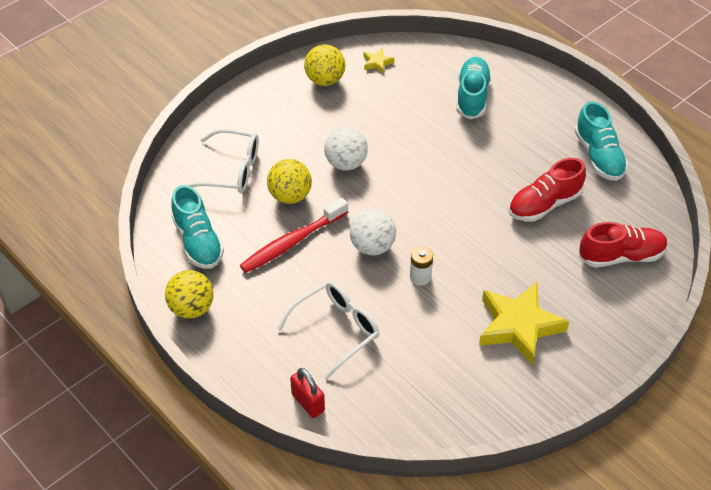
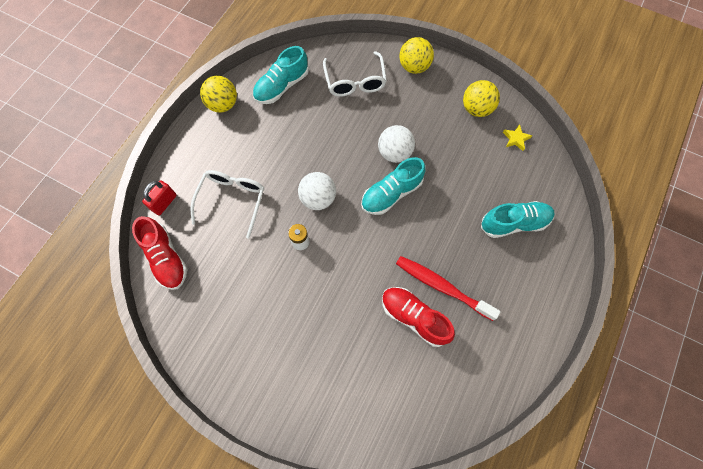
camera: 70 degrees right, 20 degrees up
red toothbrush [240,198,348,273] -> red toothbrush moved to [396,256,501,321]
yellow ball [267,159,312,204] -> yellow ball moved to [399,37,434,74]
white glasses [277,281,379,379] -> white glasses turned 105 degrees counterclockwise [190,170,264,239]
yellow star [479,282,569,366] -> none
turquoise shoe [575,101,628,181] -> turquoise shoe moved to [361,157,425,215]
red shoe [579,222,668,267] -> red shoe moved to [132,216,187,290]

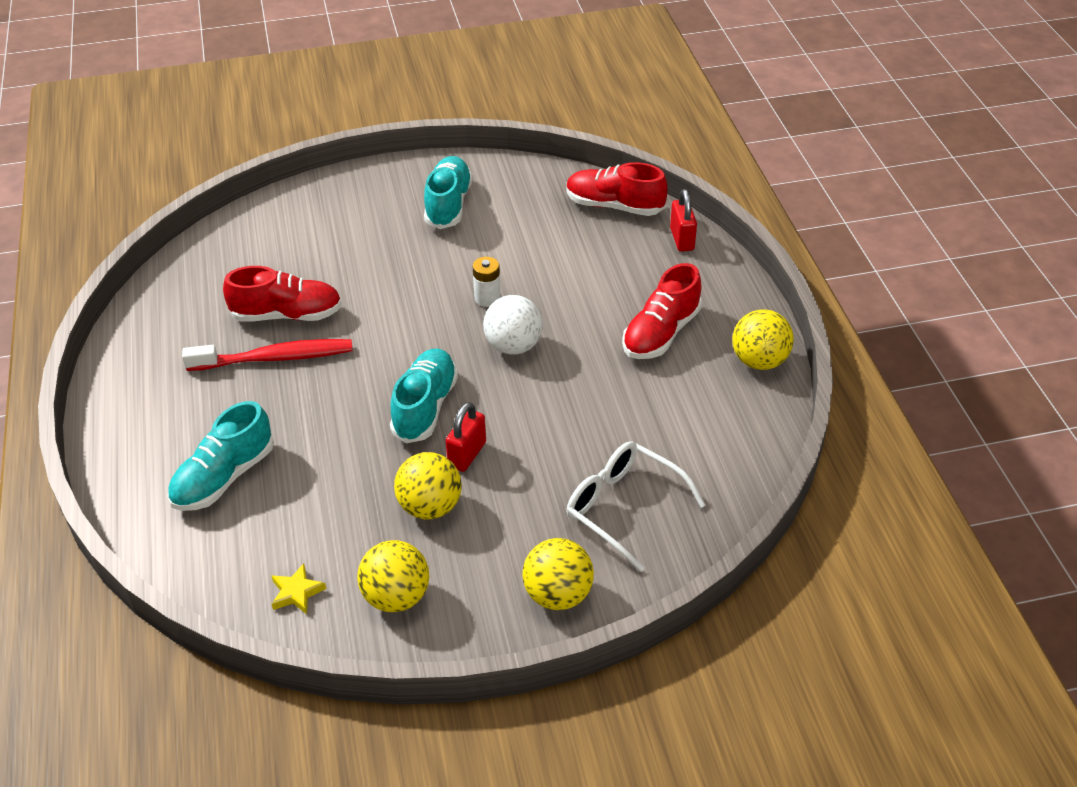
camera: 140 degrees right, 25 degrees down
white glasses [190,170,264,239] -> none
turquoise shoe [253,46,309,104] -> turquoise shoe moved to [424,156,473,229]
white ball [378,125,415,163] -> red padlock [446,402,486,472]
none -> yellow ball [394,452,462,519]
none -> red shoe [622,263,702,359]

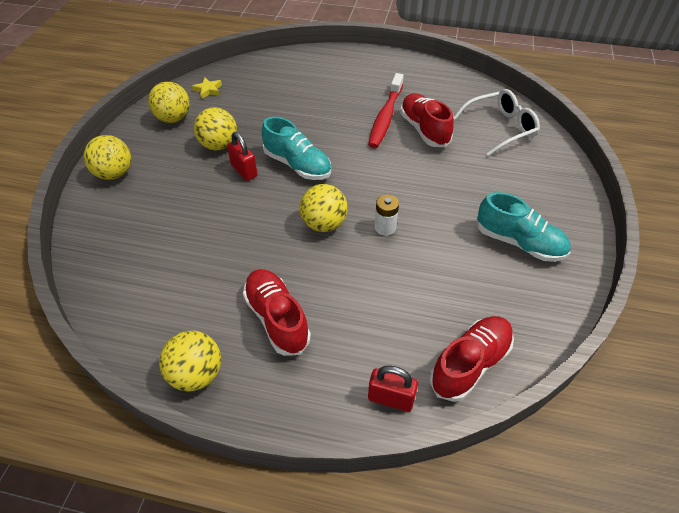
camera: 115 degrees right, 5 degrees up
turquoise shoe [167,401,274,511] -> none
red shoe [223,266,342,322] -> red shoe turned 135 degrees clockwise [400,93,454,147]
white ball [483,295,543,354] -> yellow ball [300,184,348,232]
white glasses [567,441,706,572] -> white glasses moved to [453,89,540,156]

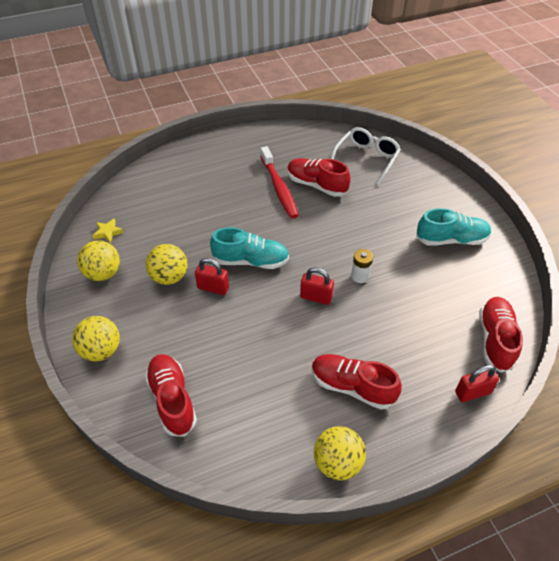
camera: 35 degrees left, 0 degrees up
yellow ball [300,184,348,232] -> red padlock [300,267,334,305]
none -> red shoe [145,354,197,437]

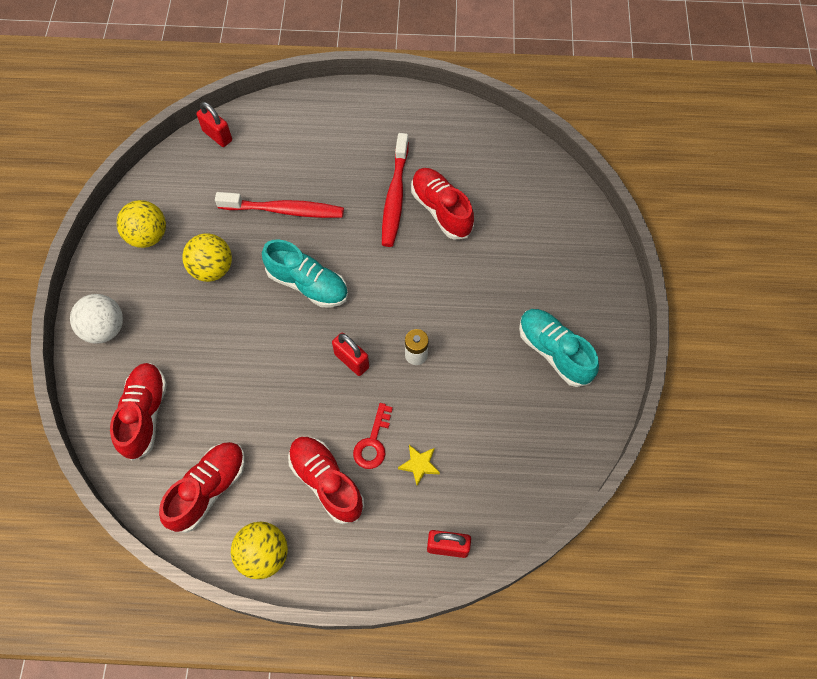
camera: 25 degrees right, 15 degrees up
yellow ball [72,316,120,361] -> white ball [70,294,123,344]
yellow star [92,218,124,243] -> yellow star moved to [398,445,440,486]
red padlock [195,258,229,295] -> red padlock moved to [196,102,232,147]
white glasses [331,127,401,185] -> none
turquoise shoe [416,208,491,246] -> turquoise shoe turned 150 degrees counterclockwise [519,309,599,387]
red shoe [479,297,523,373] -> red shoe moved to [159,442,245,533]
none -> red toothbrush [215,192,344,218]
none -> red key [353,403,393,469]

